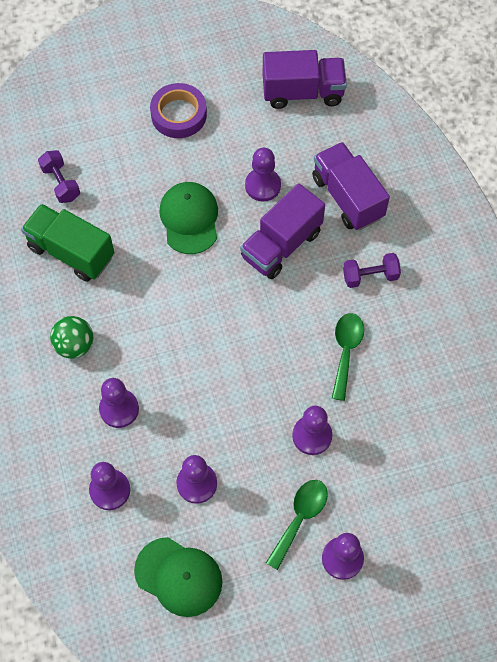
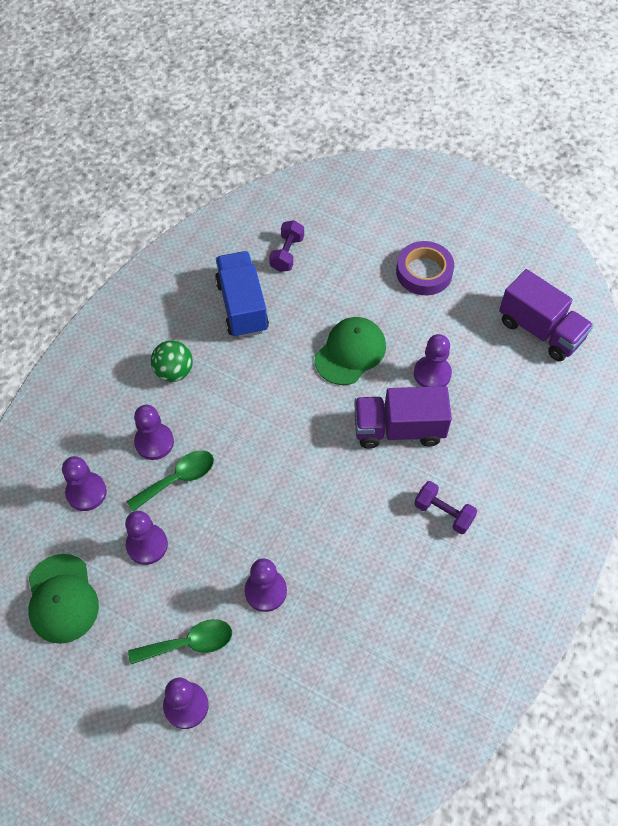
camera: 45 degrees right, 5 degrees down
green truck [21,204,115,282] -> blue truck [215,251,269,338]
purple truck [312,142,390,230] -> none
green spoon [332,313,364,401] -> green spoon moved to [127,450,214,512]

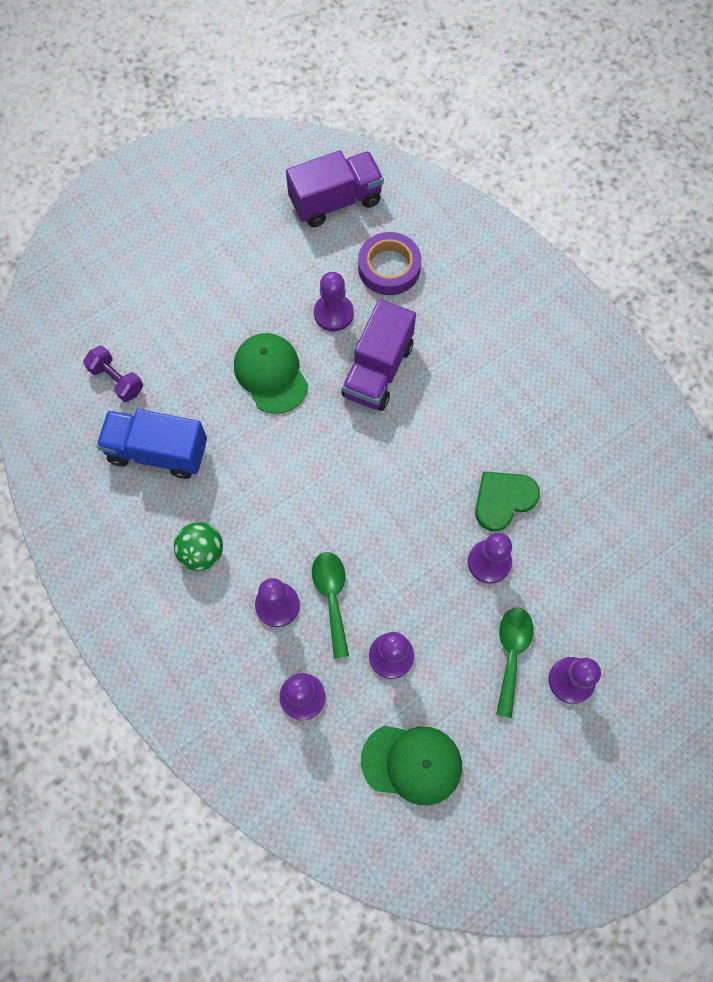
camera: 65 degrees left, 10 degrees up
purple tape [396,241,454,295] -> purple tape moved to [358,232,421,295]
purple dumbbell [414,481,477,534] -> none
none -> green heart [475,471,540,531]

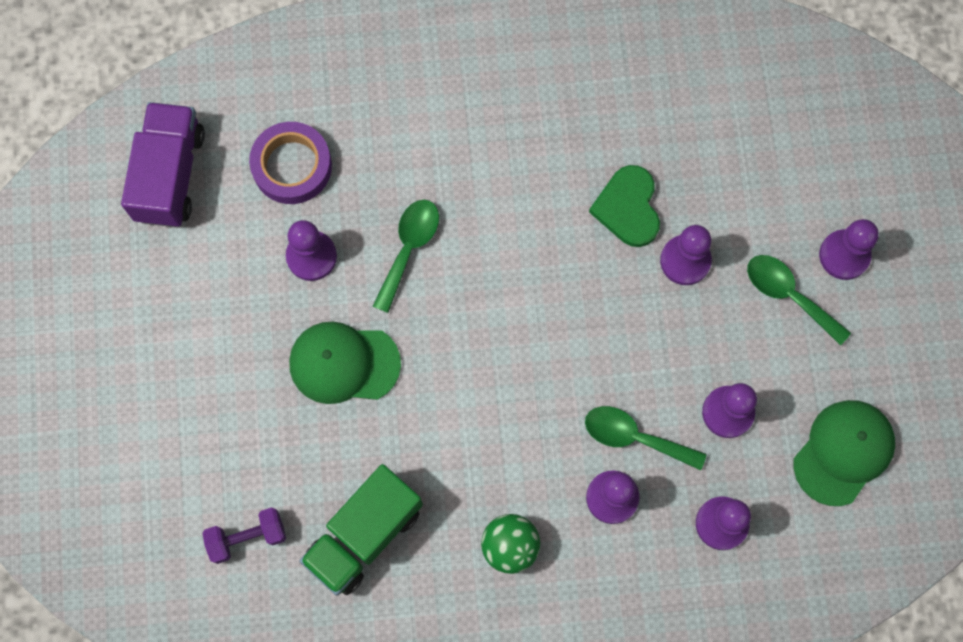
camera: 60 degrees left, 5 degrees up
blue truck [96,409,207,479] -> green truck [300,464,423,596]
purple truck [341,299,416,411] -> green spoon [373,200,439,313]

